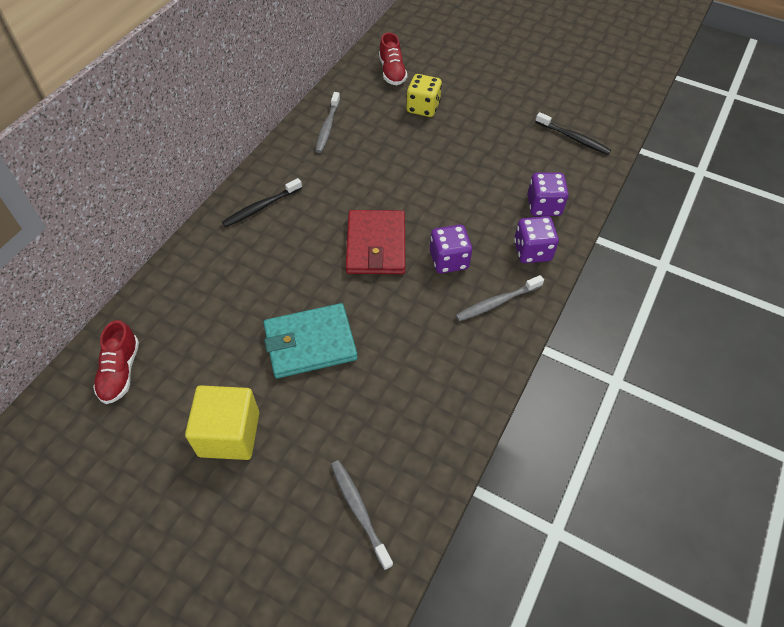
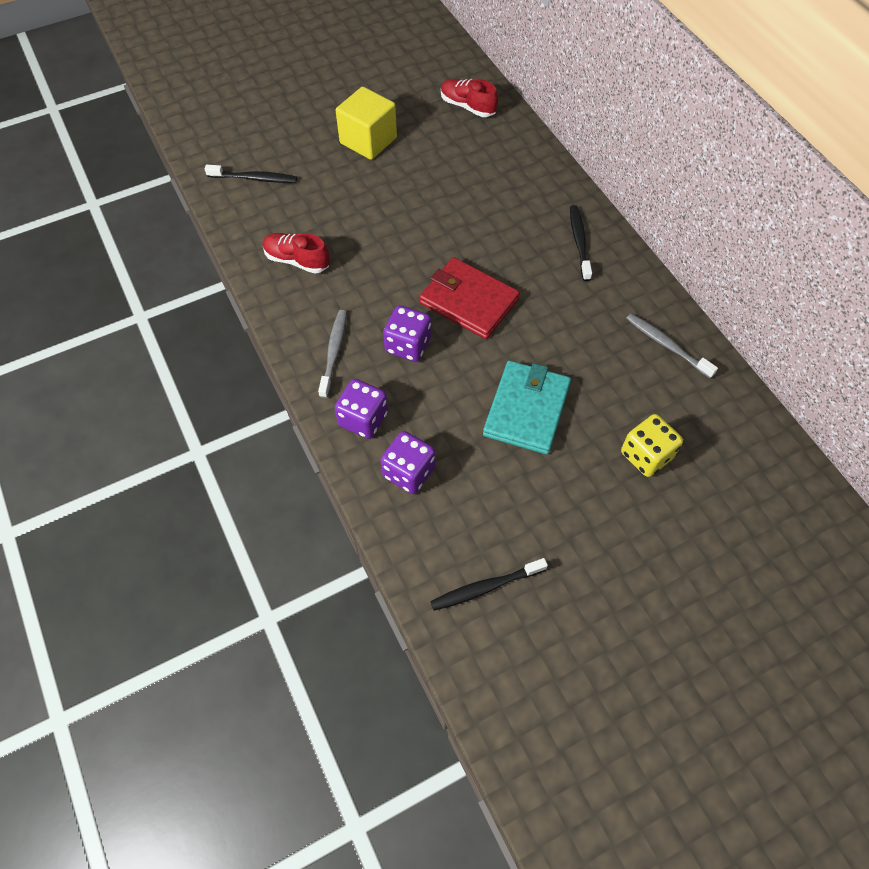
camera: 125 degrees right, 5 degrees up
turquoise wallet [263,303,358,378] -> turquoise wallet moved to [483,361,571,455]
grey toothbrush [331,460,393,570] -> black toothbrush [205,164,297,183]
red shoe [379,32,407,85] -> red shoe moved to [263,233,330,273]

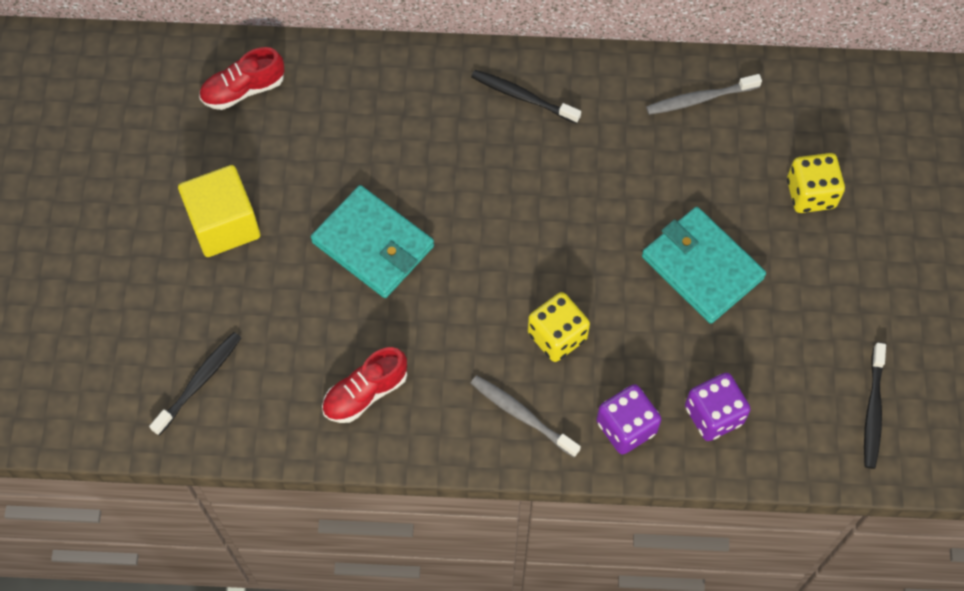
camera: 60 degrees left, 5 degrees up
purple dice [383,305,431,362] -> yellow dice [528,292,590,362]
red wallet [419,257,520,339] -> none
none -> turquoise wallet [311,185,434,298]

